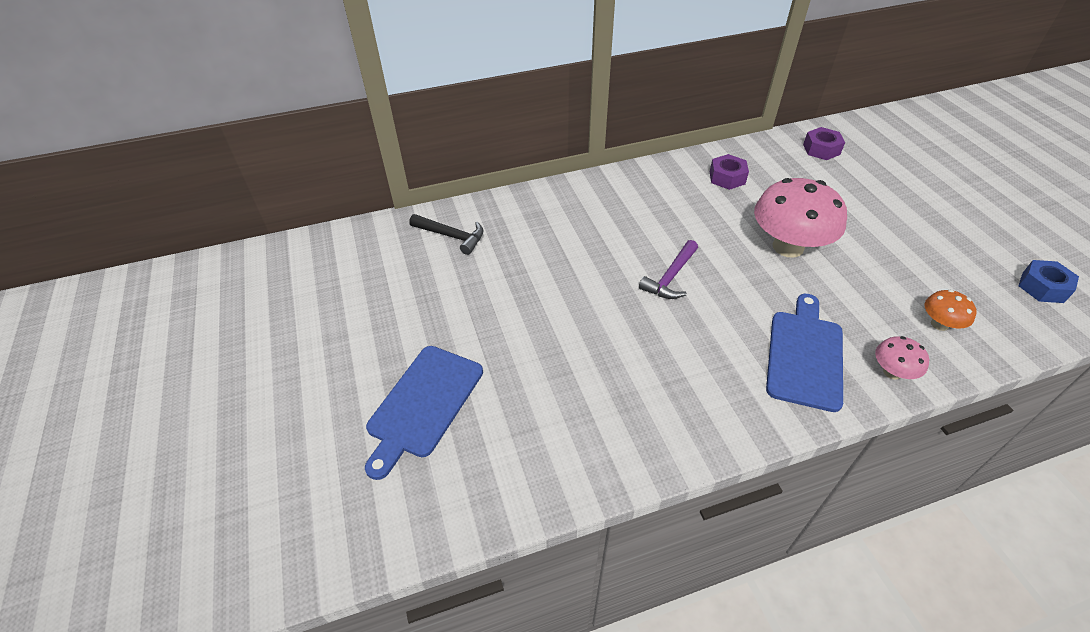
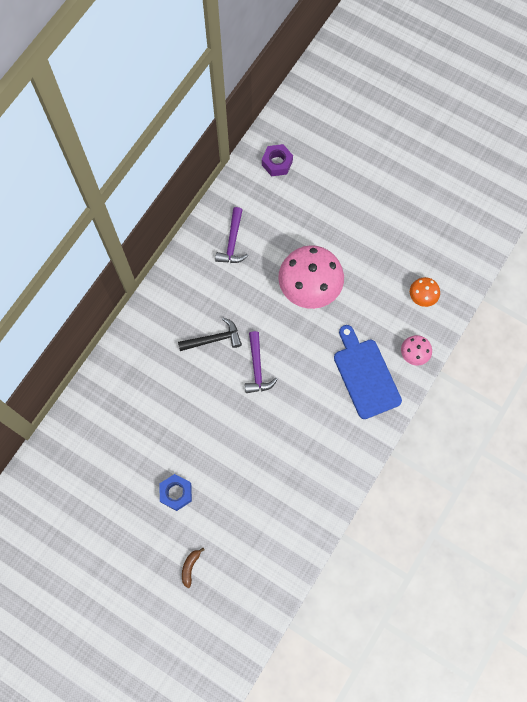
camera: 40 degrees left, 25 degrees up
blue cutting board [365,346,483,480] -> brown banana [182,548,205,588]
black hammer [409,214,484,255] -> black hammer moved to [178,317,242,351]
purple nut [710,154,749,190] -> purple hammer [215,207,248,263]
blue nut [1018,260,1079,303] -> blue nut moved to [159,474,192,511]

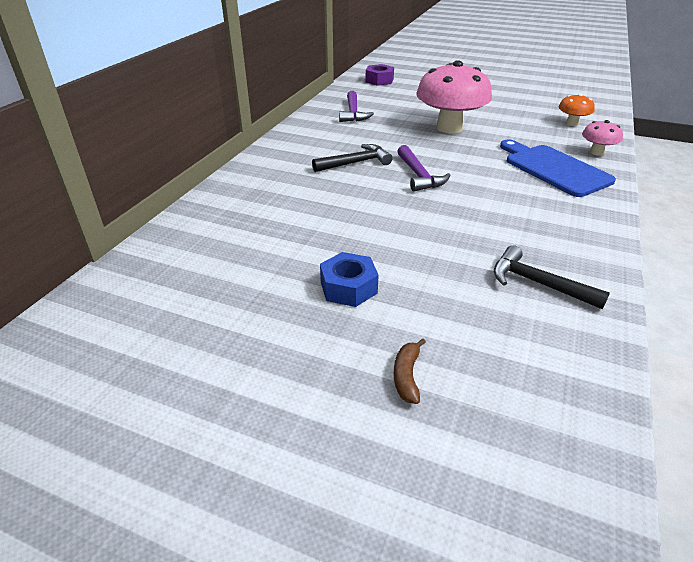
camera: 10 degrees left, 35 degrees down
none -> black hammer [494,245,610,309]

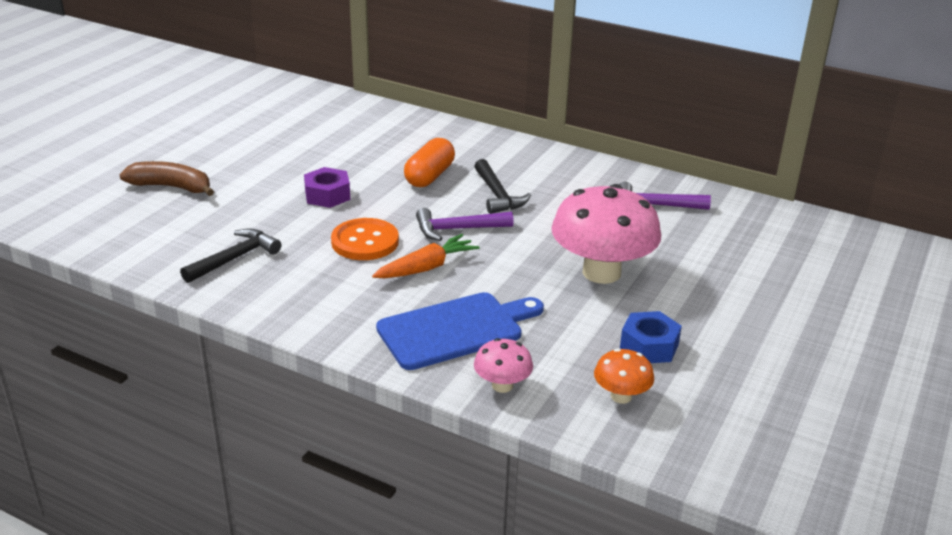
camera: 95 degrees right, 5 degrees down
blue nut [320,252,379,307] -> blue nut moved to [620,311,682,363]
purple nut [365,64,394,86] -> purple nut moved to [304,167,350,208]
brown banana [394,338,426,404] -> brown banana [120,161,214,196], size x1.80
none -> orange button [331,218,399,260]
none -> orange carrot [372,234,479,278]
none -> orange capsule [404,138,455,187]

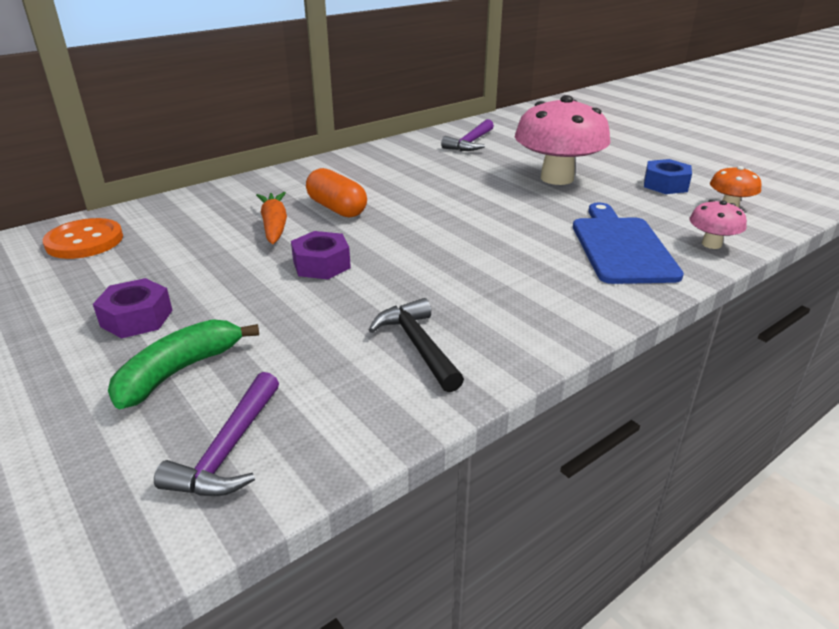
camera: 65 degrees left, 0 degrees up
brown banana [120,161,214,196] -> green banana [108,319,259,409]
orange button [331,218,399,260] -> orange button moved to [43,218,123,259]
orange carrot [372,234,479,278] -> orange carrot moved to [256,192,287,244]
purple hammer [416,208,514,241] -> purple hammer moved to [154,372,279,496]
black hammer [474,159,531,214] -> none
none -> purple nut [93,278,173,339]

